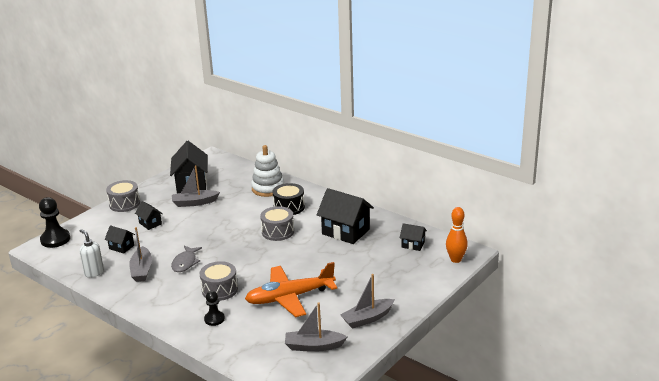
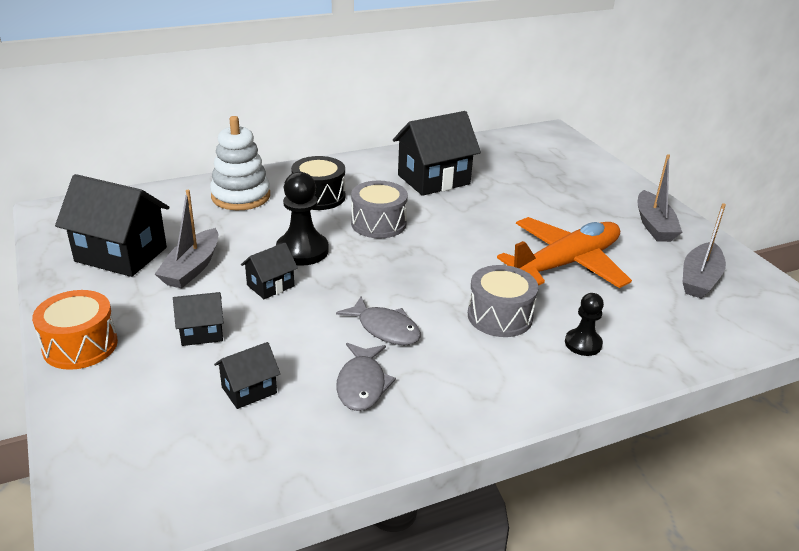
camera: 65 degrees left, 5 degrees up
black pawn [39,197,70,248] -> black pawn moved to [276,172,329,266]
white soap dispenser [79,229,104,278] -> none
grey drum [106,180,140,212] -> orange drum [32,290,118,370]
grey boat [129,227,152,282] -> grey fish [336,343,396,411]
orange plane [245,262,337,317] -> orange plane turned 135 degrees counterclockwise [497,217,632,288]
black house [400,223,427,251] -> black house moved to [241,242,298,299]
orange bowling pin [446,207,468,263] -> none

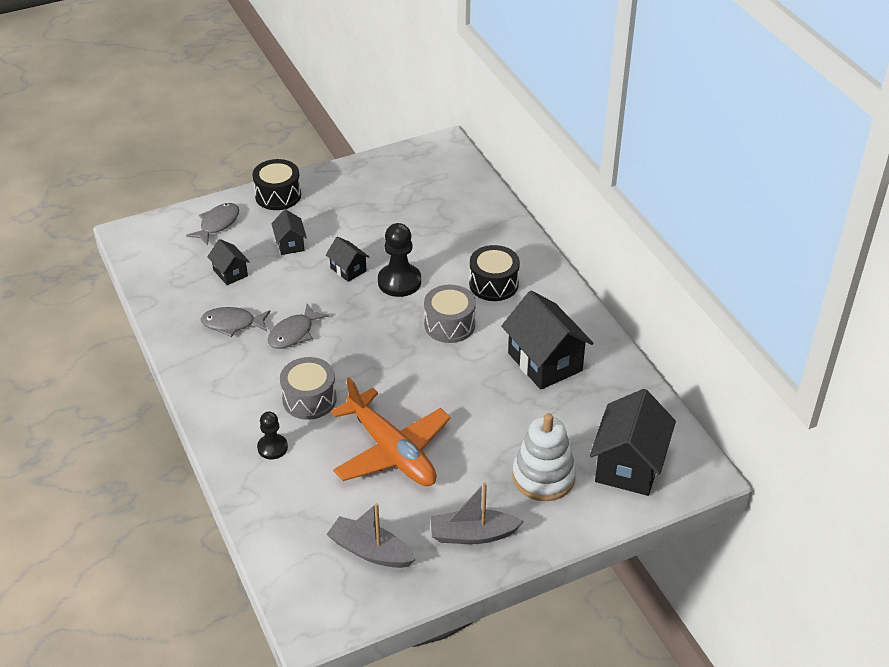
camera: 90 degrees right, 10 degrees up
orange drum [32,290,118,370] -> black drum [252,159,301,210]
black house [55,174,169,277] -> black house moved to [590,389,676,496]
grey boat [155,190,218,289] -> none
white stacking toy [210,116,270,210] -> white stacking toy moved to [512,413,576,501]
none -> grey fish [186,203,239,245]

